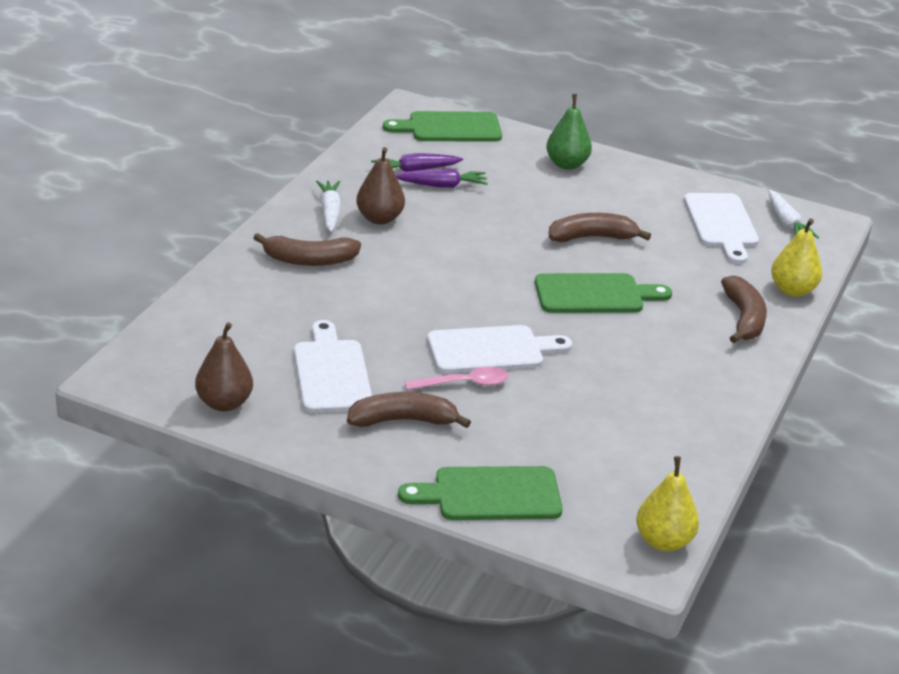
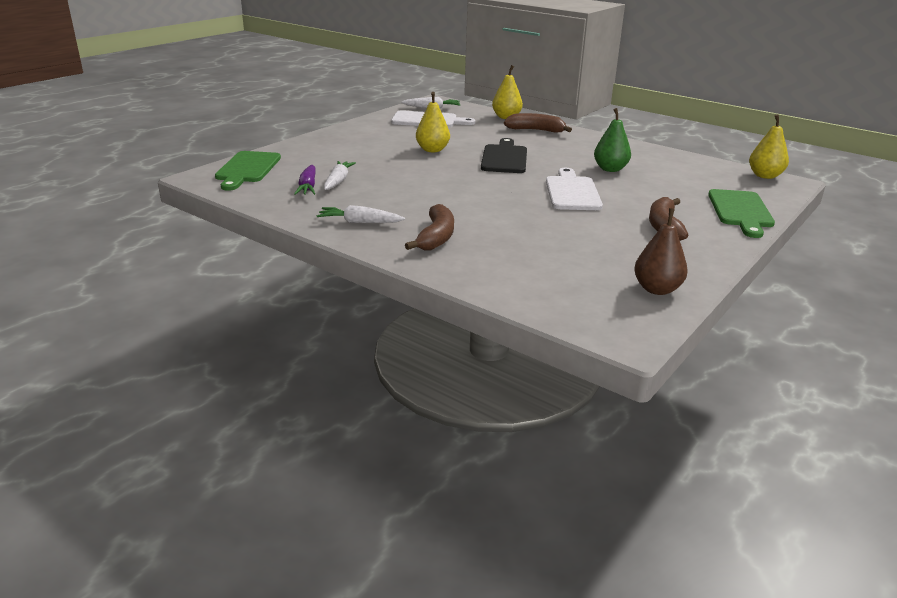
camera: 75 degrees left, 5 degrees down
white cutting board [294,320,372,413] -> none
brown pear [356,147,405,224] -> none
purple carrot [396,169,488,188] -> white carrot [324,161,356,190]
pink spoon [405,366,509,390] -> none
green cutting board [535,273,672,313] -> black cutting board [481,138,527,173]
green pear [546,94,592,169] -> green pear moved to [594,108,631,172]
brown banana [548,213,651,242] -> yellow pear [416,92,450,152]

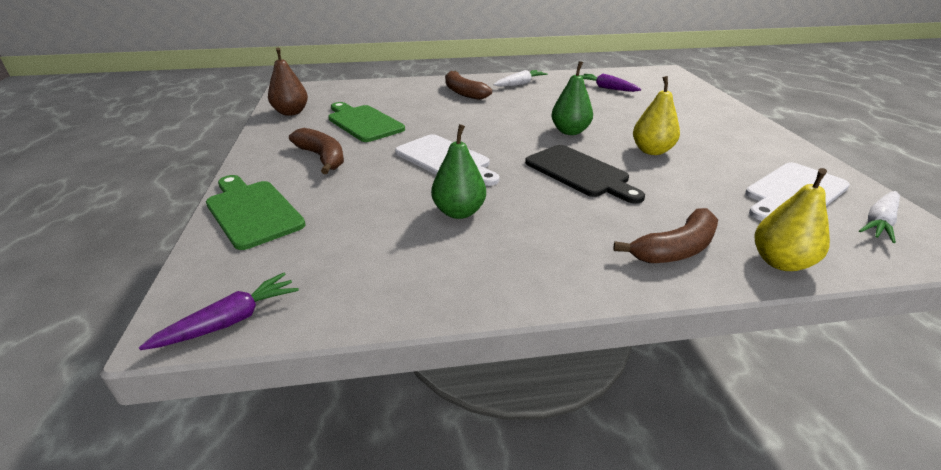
camera: 135 degrees right, 5 degrees up
green cutting board [215,151,281,191] -> green cutting board moved to [328,102,405,142]
white carrot [324,161,356,190] -> none
yellow pear [749,114,789,179] -> purple carrot [139,273,299,350]
none -> green pear [552,61,593,135]

